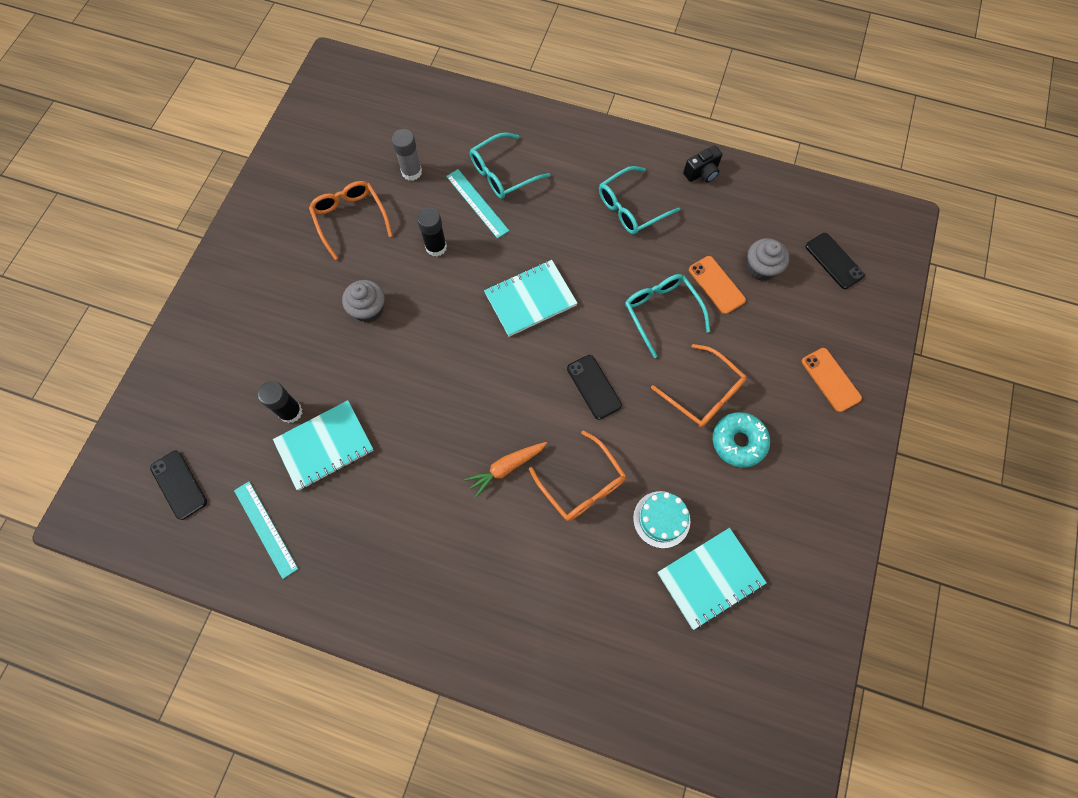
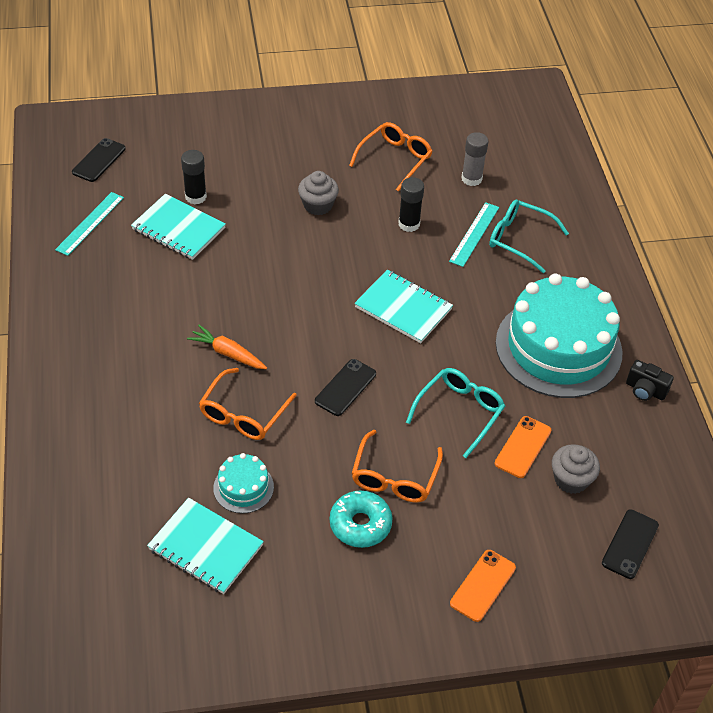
camera: 60 degrees right, 20 degrees down
turquoise glasses [599,166,680,235] -> turquoise cake [496,274,622,398]

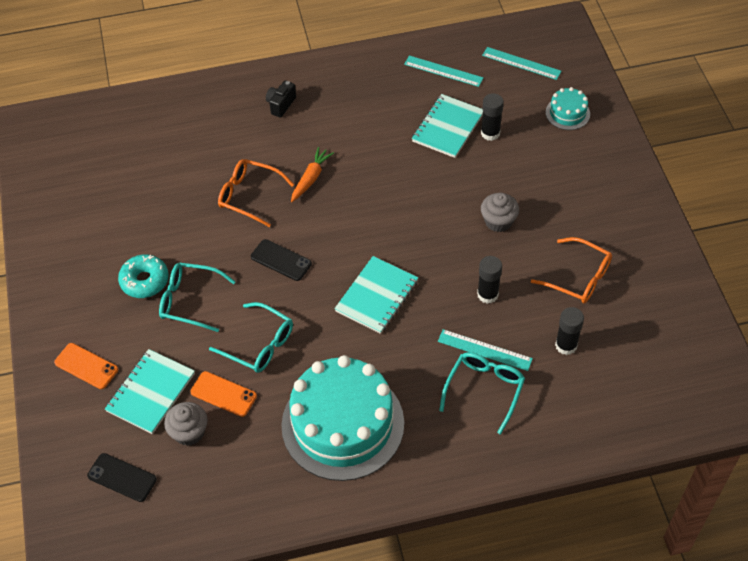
camera: 90 degrees right, 5 degrees up
black phone [72,138,126,182] -> turquoise ruler [482,47,561,80]
turquoise notebook [147,498,264,594] -> turquoise notebook moved to [105,349,195,434]
turquoise cake [213,453,274,514] -> turquoise cake moved to [546,87,590,130]
orange glasses [352,430,443,502] -> turquoise glasses [159,263,236,332]
grey glue stick [461,132,488,186] -> black glue stick [555,307,584,355]
black camera [626,360,674,401] -> black camera moved to [266,81,296,118]

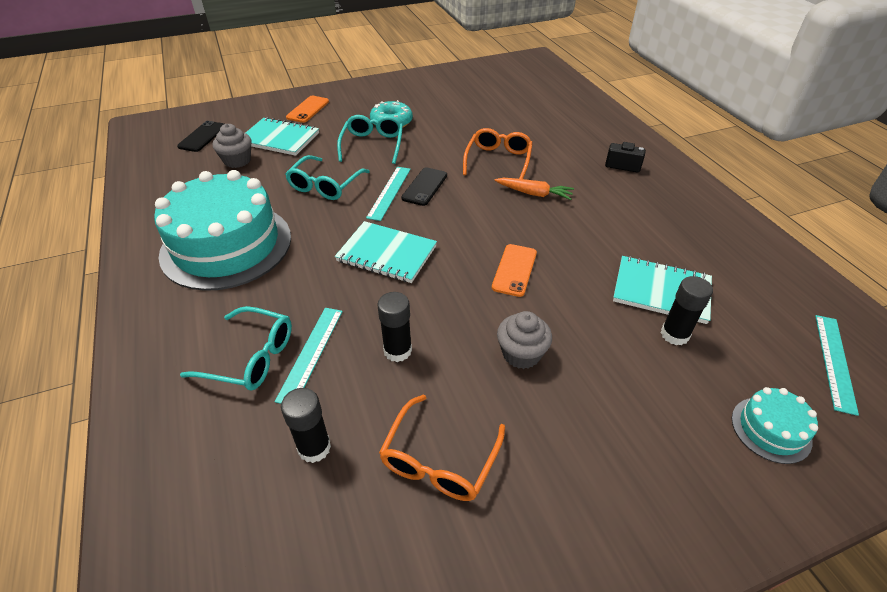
camera: 80 degrees right, 10 degrees down
orange phone [190,371,257,417] -> orange phone moved to [492,244,537,297]
turquoise ruler [404,55,483,87] -> turquoise ruler moved to [366,167,411,221]

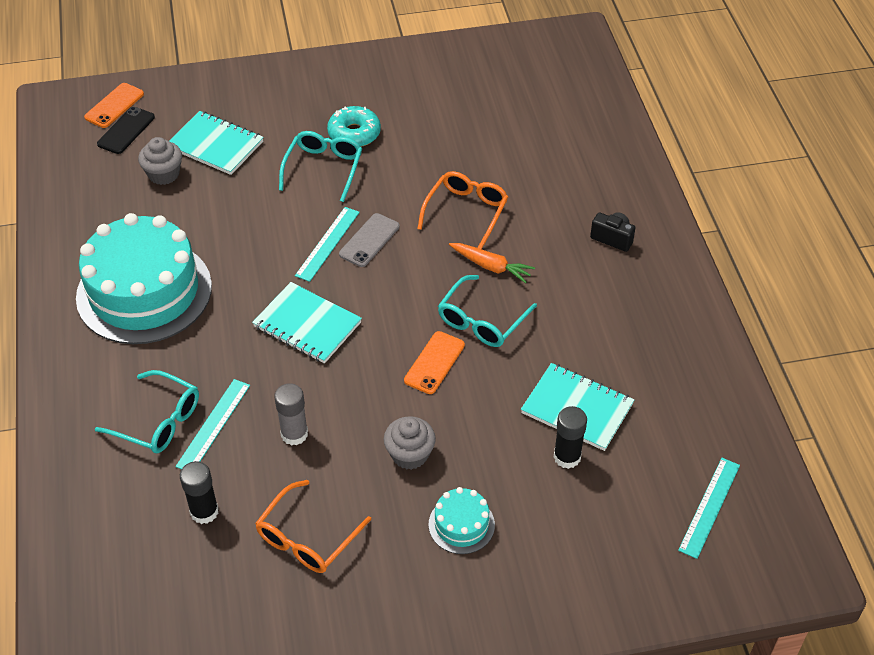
camera: 10 degrees right, 5 degrees up
turquoise glasses [285,155,370,200] -> turquoise glasses moved to [438,275,537,347]
orange phone [286,96,329,123] -> orange phone moved to [84,83,144,128]
black glue stick [377,292,412,362] -> grey glue stick [274,383,308,446]
black phone [401,167,447,206] -> grey phone [339,213,400,267]
turquoise cake [732,387,818,464] -> turquoise cake moved to [428,487,495,554]

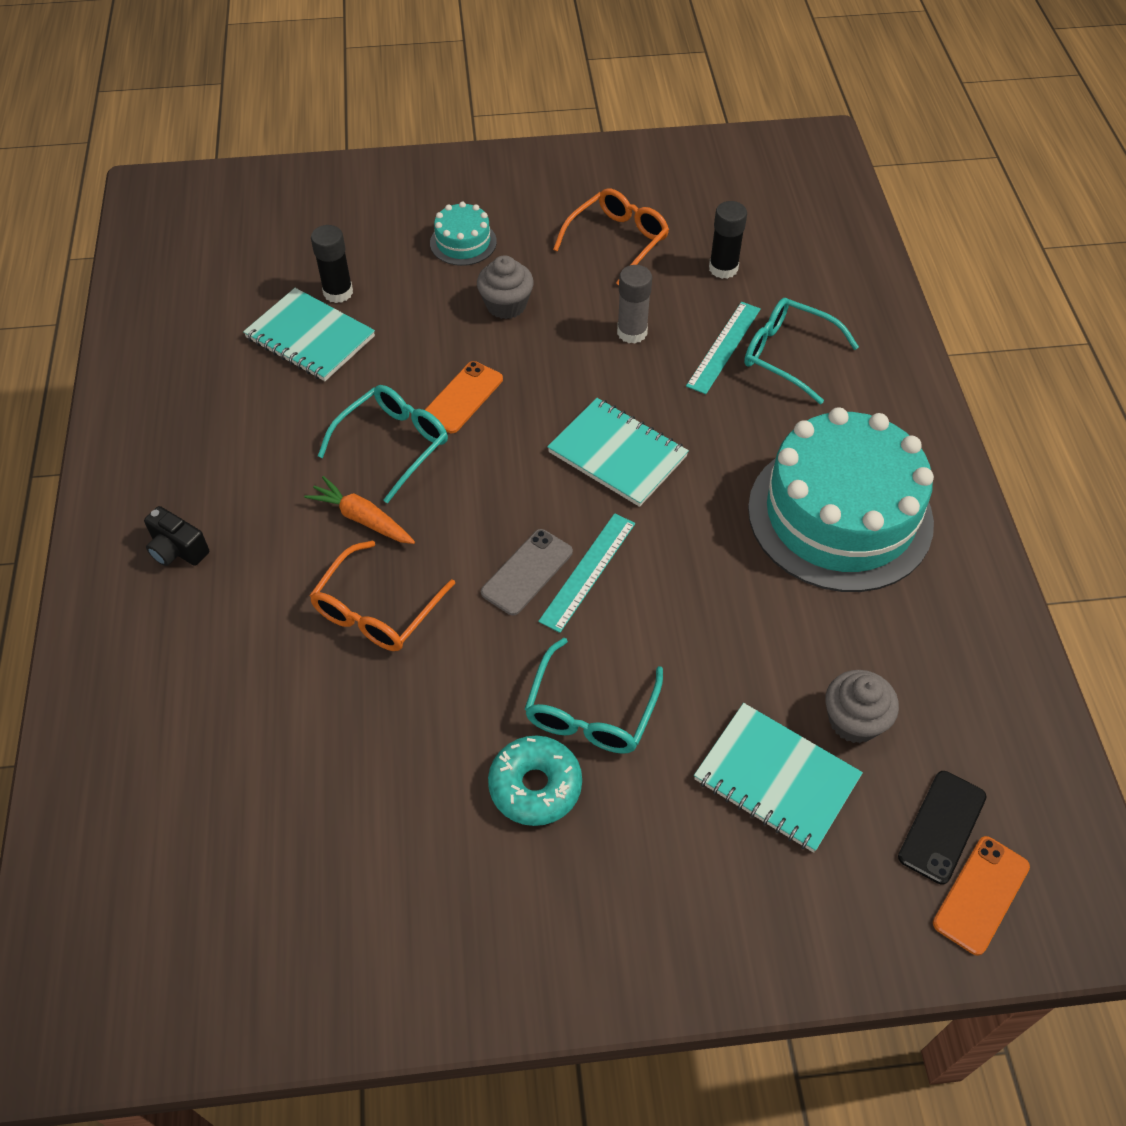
camera: 175 degrees left, 5 degrees up
turquoise ruler [678,458,740,559] -> none

